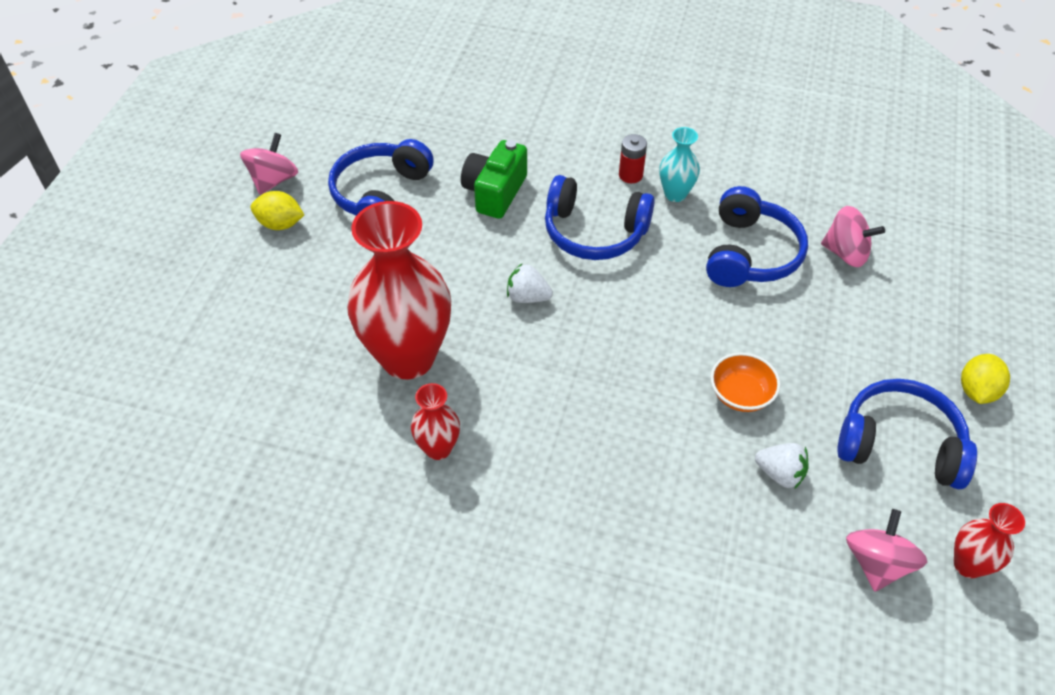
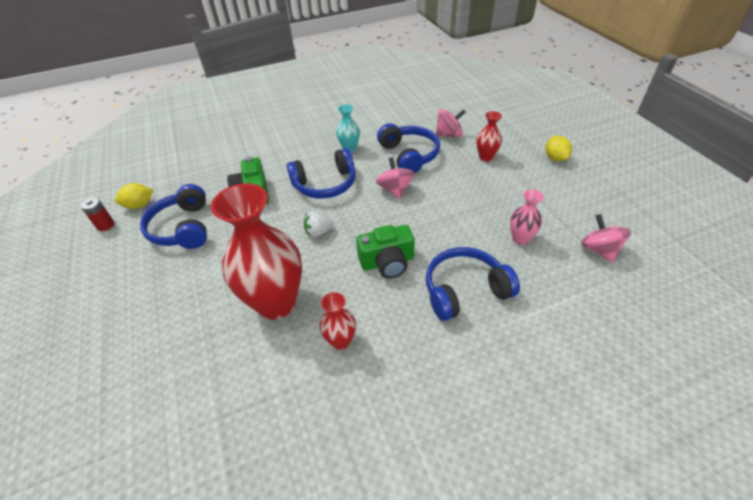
camera: 35 degrees left, 5 degrees down
pink spinning top [240,133,298,195] -> pink spinning top moved to [376,157,415,199]
yellow lemon [251,191,304,230] -> yellow lemon moved to [115,183,153,209]
red battery [619,134,647,183] -> red battery moved to [80,197,114,231]
orange bowl [711,353,780,412] -> none
white strawberry [755,443,809,488] -> pink vase [510,189,544,245]
blue headphones [837,379,977,489] -> blue headphones moved to [426,247,520,321]
red vase [954,503,1025,578] -> red vase moved to [476,111,502,162]
none -> green camera [356,225,415,278]

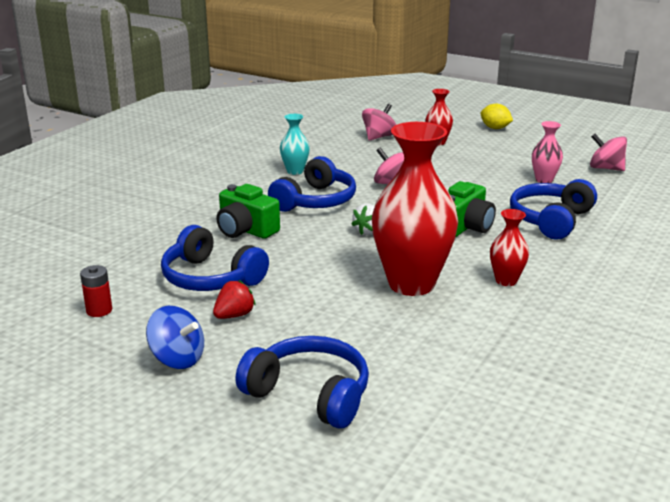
camera: 40 degrees left, 20 degrees down
yellow lemon [115,183,153,209] -> none
blue headphones [377,123,440,173] -> blue headphones moved to [236,336,369,428]
none -> blue spinning top [146,306,204,369]
none -> red strawberry [213,280,256,319]

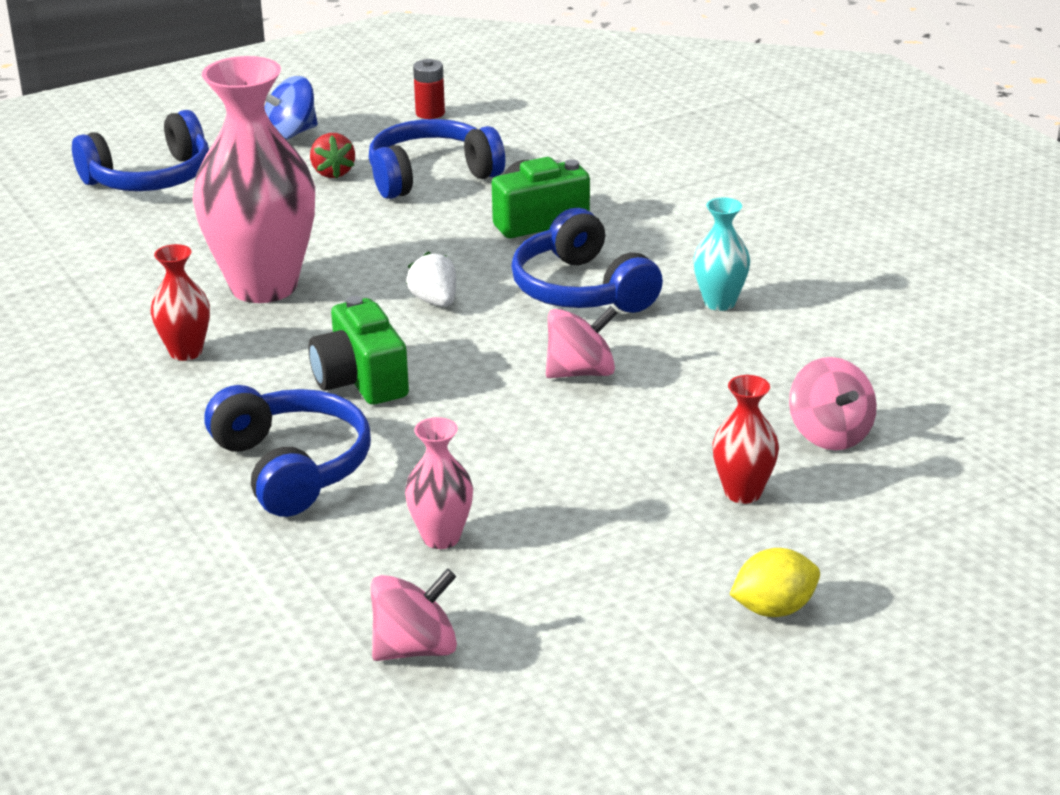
camera: 120 degrees right, 5 degrees up
red vase [372,122,458,296] -> pink vase [193,56,315,303]

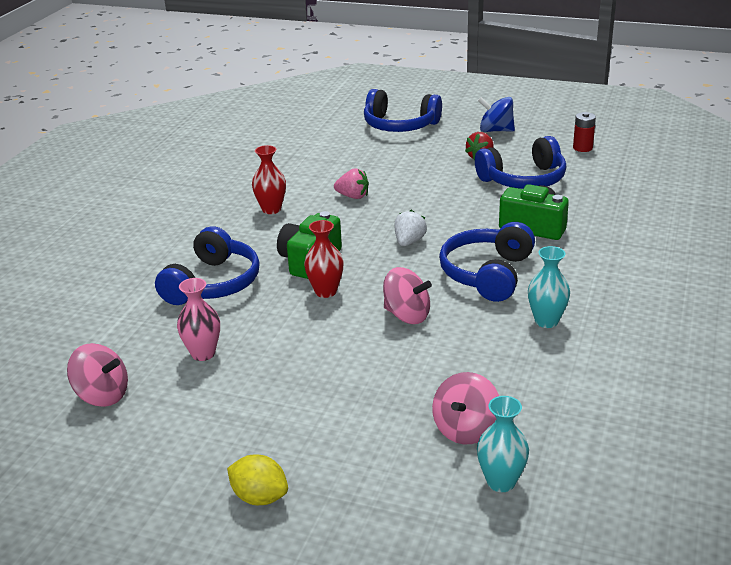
camera: 50 degrees right, 0 degrees up
pink vase [193,56,315,303] -> pink strawberry [334,168,369,199]
blue headphones [369,119,505,199] -> blue headphones turned 135 degrees clockwise [475,136,567,189]
red vase [713,375,779,504] -> red vase moved to [304,220,344,298]
none -> turquoise vase [477,396,529,492]

